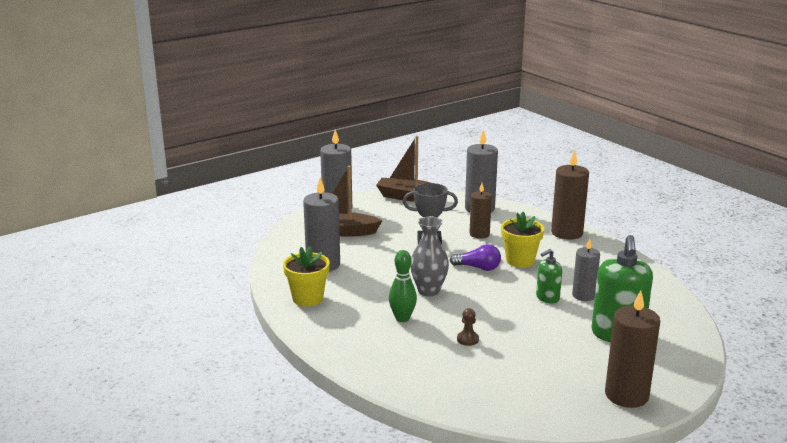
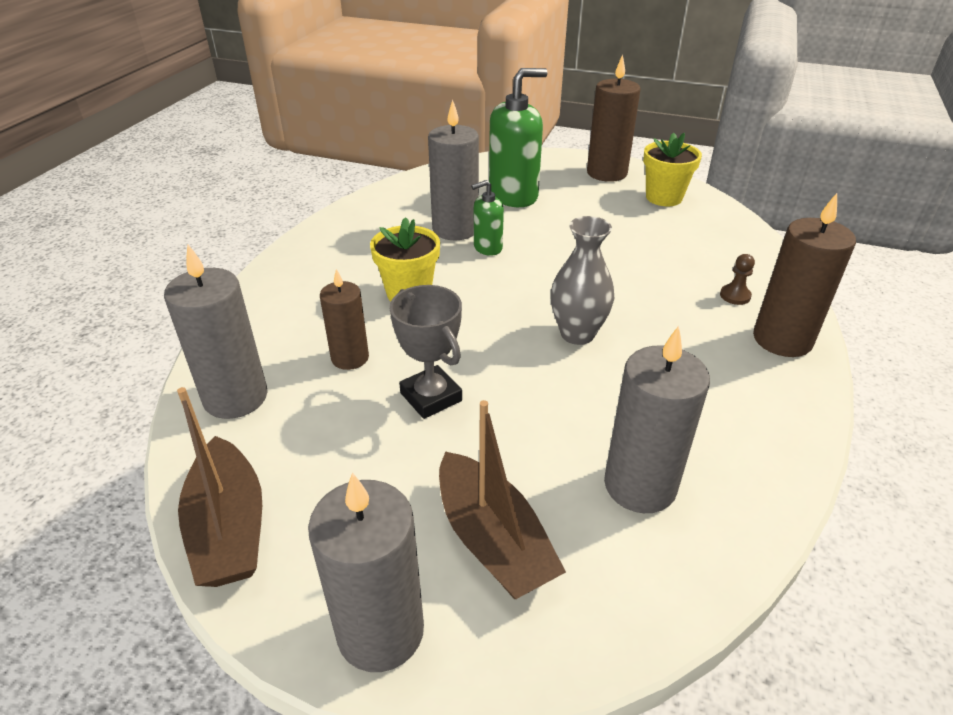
camera: 125 degrees left, 15 degrees up
yellow flower pot [283,246,330,306] -> yellow flower pot moved to [643,133,702,206]
green bowling pin [389,250,417,322] -> none
purple light bulb [450,244,501,271] -> none
brown pawn [457,308,479,346] -> brown pawn moved to [720,254,755,305]
green soap dispenser [536,249,562,303] -> green soap dispenser turned 135 degrees clockwise [471,180,504,256]
brown candle [551,150,589,240] -> brown candle moved to [753,193,856,357]
grey candle [572,238,600,301] -> grey candle [428,99,479,240], size x1.57

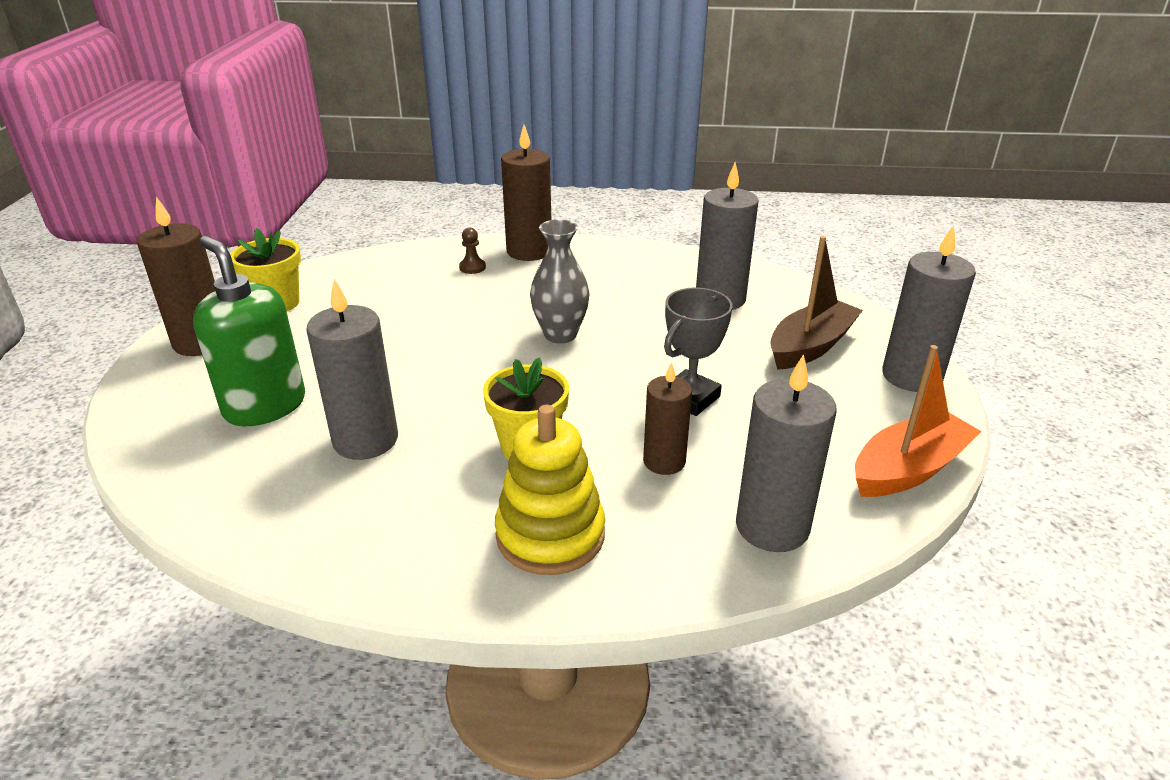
camera: 105 degrees left, 5 degrees down
brown boat [177,387,262,587] -> orange boat [855,345,982,497]
green soap dispenser [471,180,504,256] -> none
none -> yellow stacking toy [495,405,605,575]

